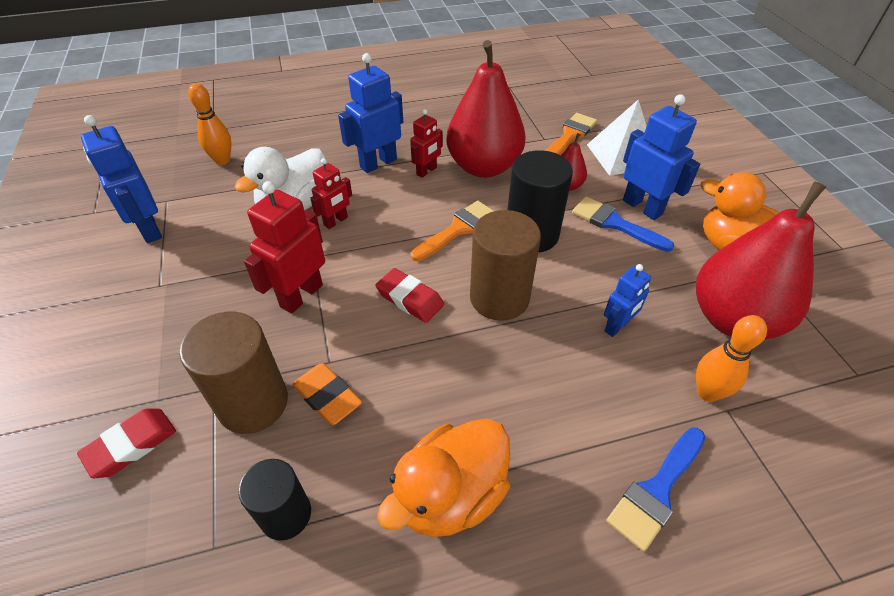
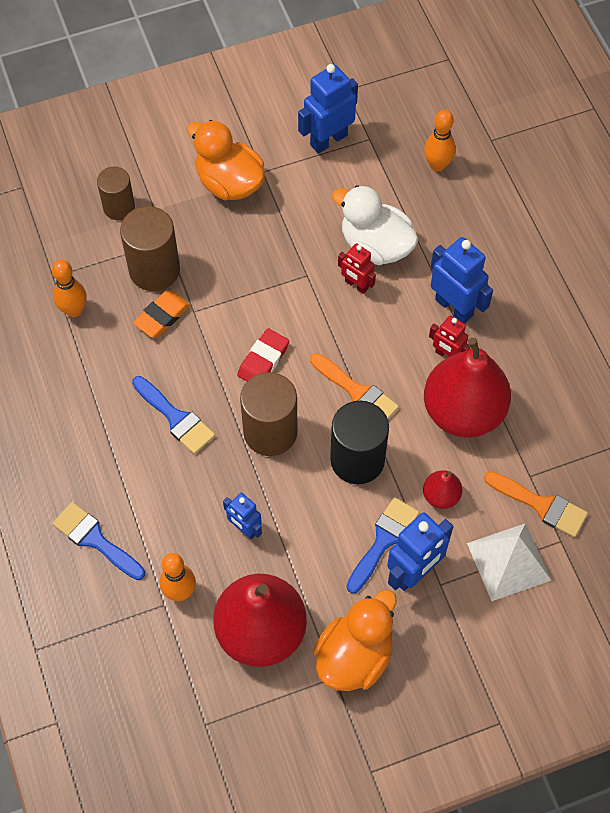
camera: 85 degrees right, 15 degrees up
red eraser [77,408,176,478] -> brown cylinder [97,167,135,220]
black cylinder [238,459,311,541] -> orange bowling pin [52,260,87,317]
red robot [244,181,325,314] -> none
orange duck [377,418,510,537] -> orange duck moved to [187,120,265,200]
none -> blue brush [132,376,215,454]

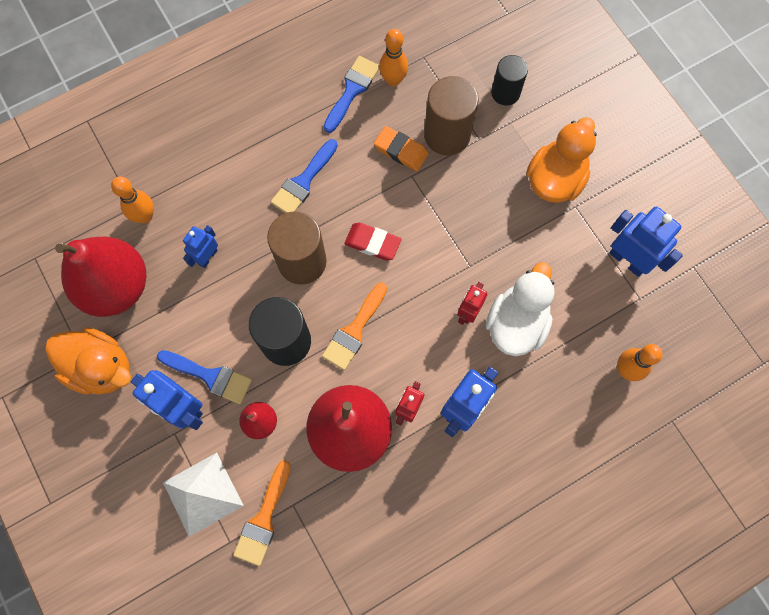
camera: 80 degrees right, 10 degrees up
blue brush [52,502,145,580] -> blue brush moved to [323,56,379,133]
brown cylinder [97,167,135,220] -> black cylinder [491,55,528,106]

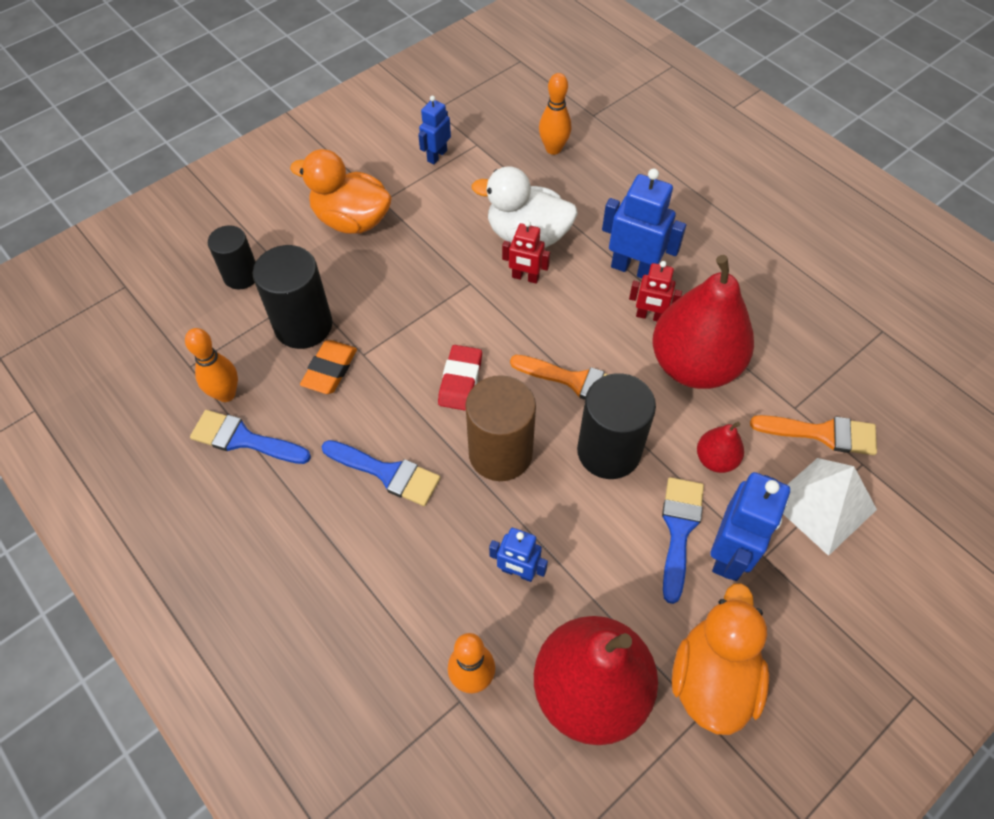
camera: 100 degrees left, 15 degrees down
brown cylinder [424,76,479,155] -> black cylinder [253,245,332,349]
blue robot [609,206,683,277] -> blue robot [418,96,451,164], size x0.60

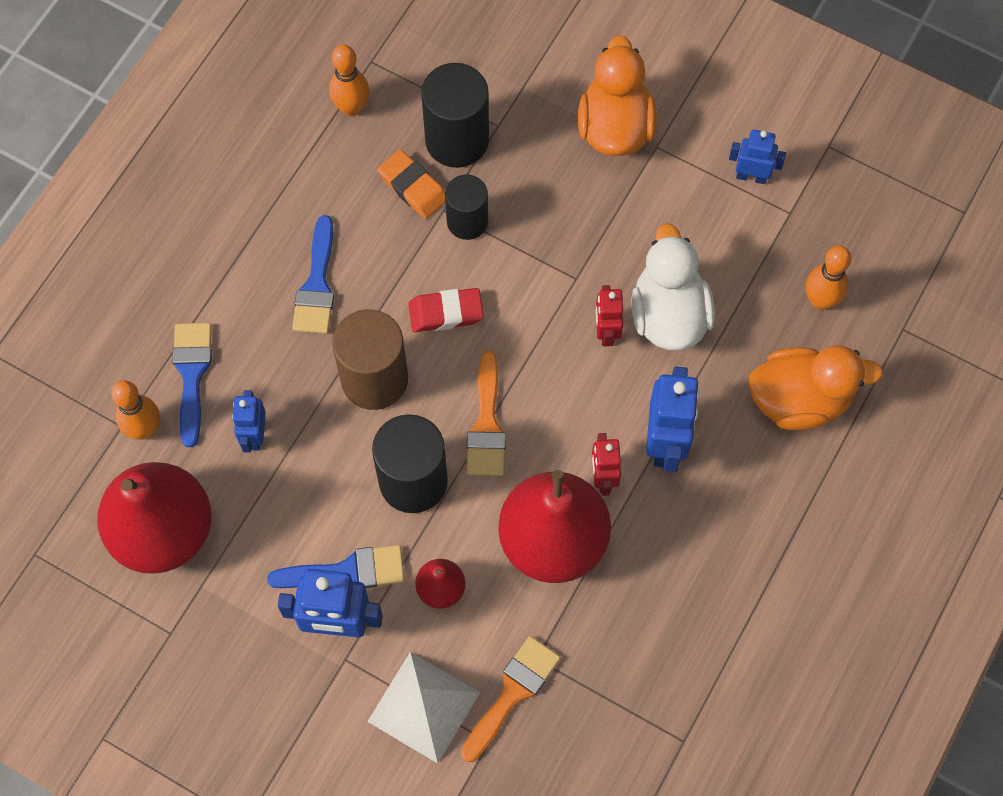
camera: 70 degrees right, 10 degrees up
blue brush [190,410,311,464] -> blue brush moved to [172,323,212,447]
black cylinder [208,225,256,289] -> black cylinder moved to [445,175,488,240]
orange eraser [300,340,357,394] -> orange eraser turned 45 degrees clockwise [378,149,445,219]
orange duck [672,583,769,735] -> orange duck moved to [748,345,883,430]
orange brush [750,415,877,455] -> orange brush turned 135 degrees counterclockwise [461,636,561,762]

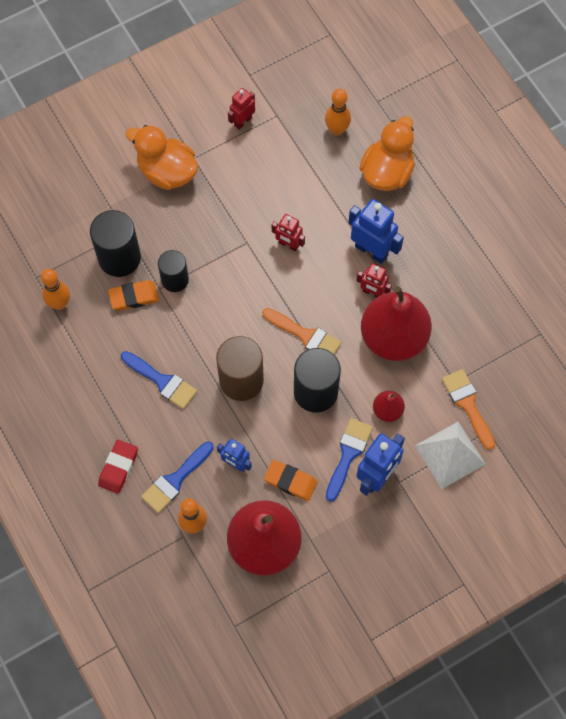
camera: 60 degrees left, 0 degrees up
blue brush [172,323,212,447] -> blue brush turned 75 degrees counterclockwise [141,442,214,513]
red eraser [408,288,484,332] -> red eraser moved to [98,440,138,494]
white duck [631,223,715,351] -> none
blue robot [729,130,786,184] -> red robot [228,88,255,130]
none -> orange eraser [264,460,318,501]

